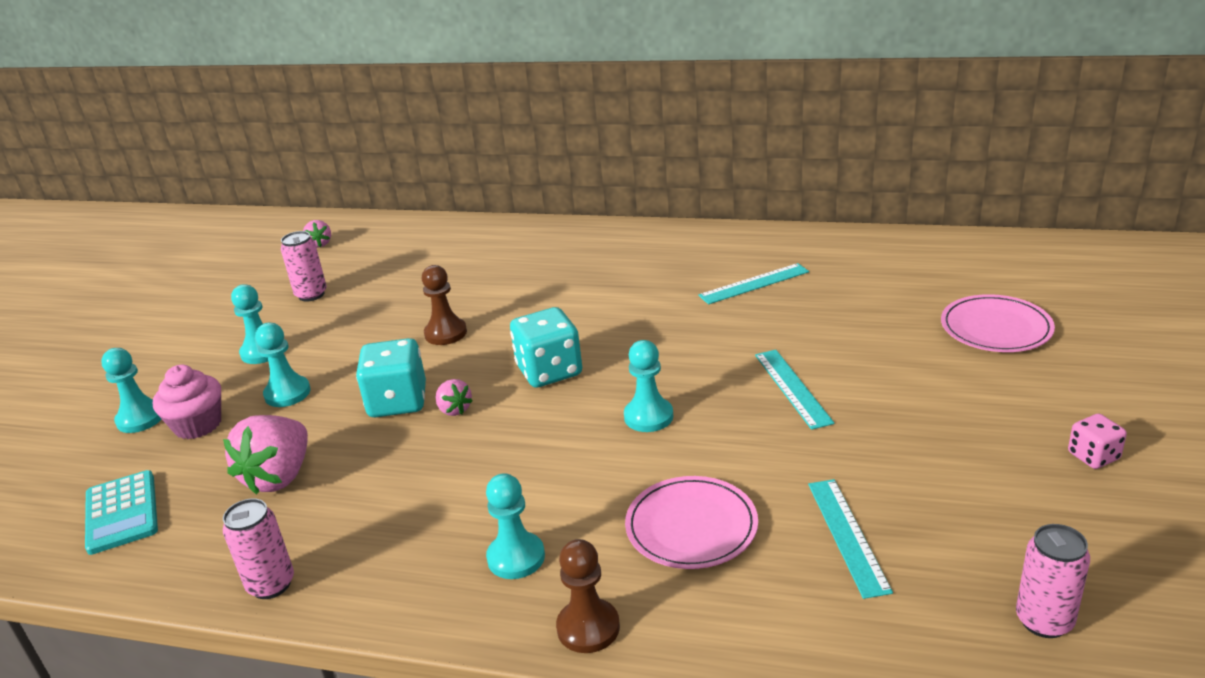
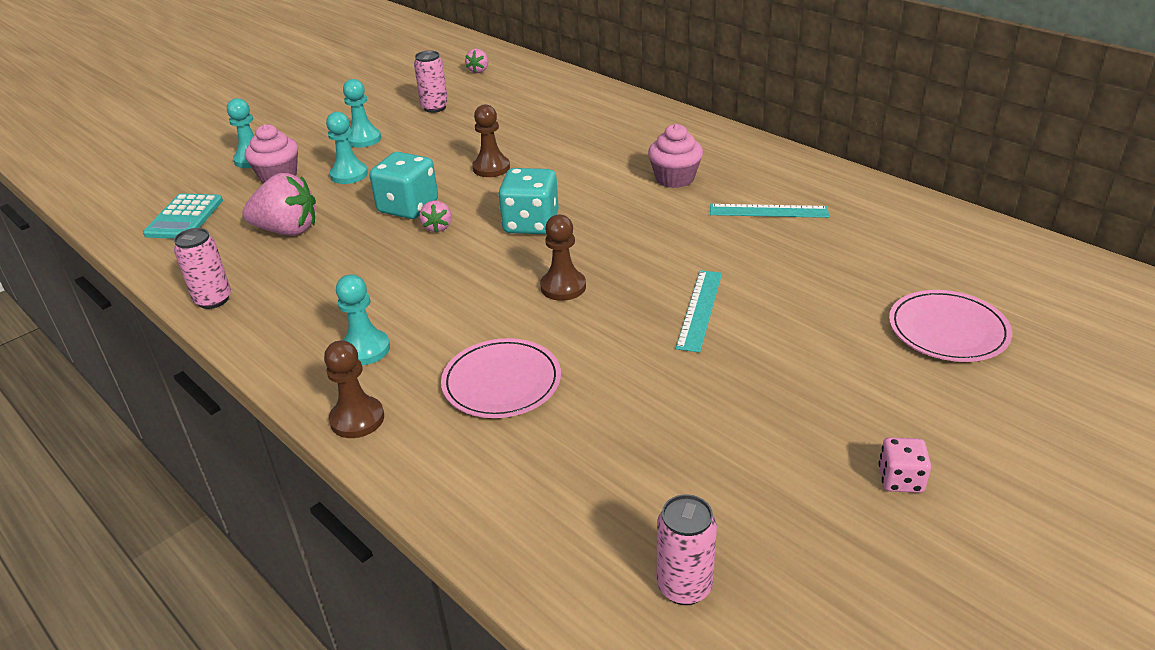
camera: 30 degrees right, 5 degrees up
pink strawberry [223,415,308,495] -> pink strawberry turned 135 degrees counterclockwise [242,173,316,236]
turquoise pawn [624,340,673,432] -> brown pawn [540,215,586,301]
turquoise ruler [808,479,893,599] -> none
none -> pink cupcake [648,124,703,188]

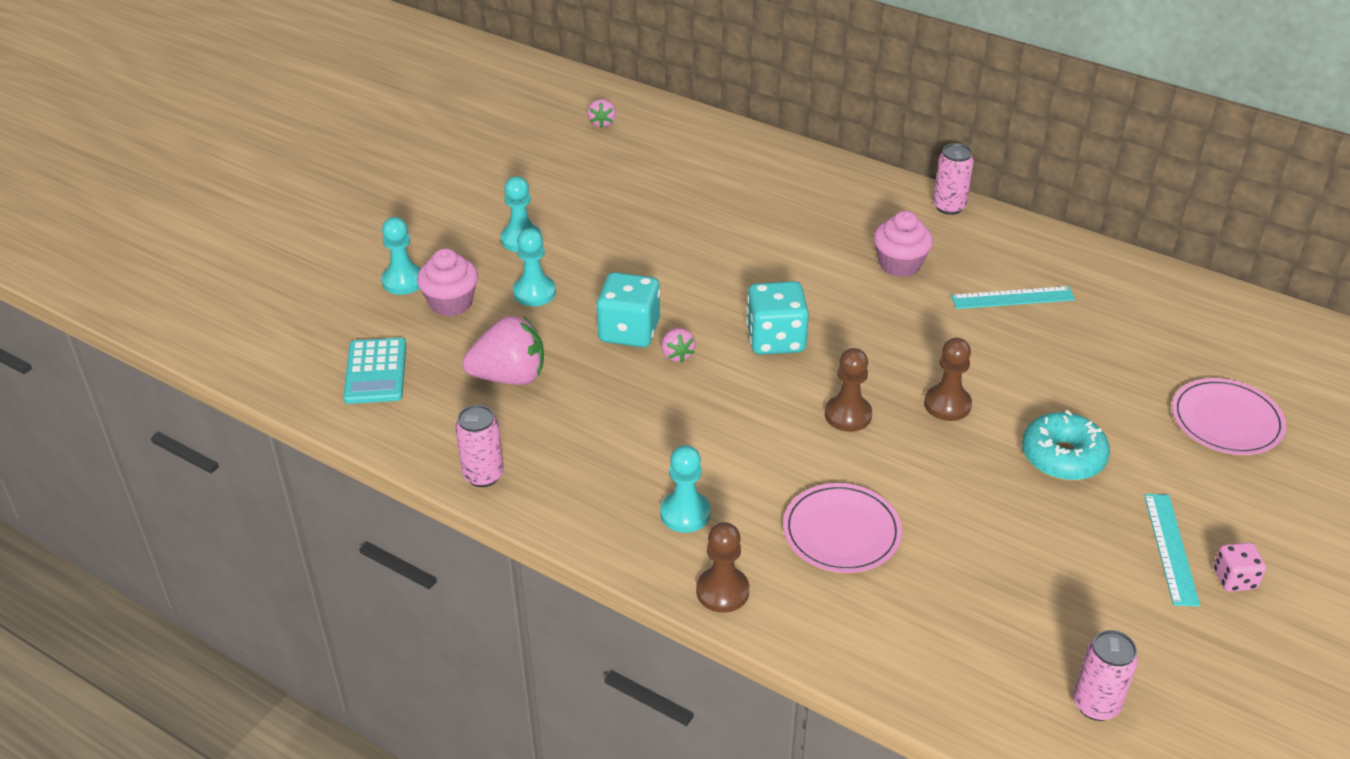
camera: 15 degrees left, 5 degrees up
pink can [414,51,448,113] -> pink can moved to [933,143,974,215]
brown pawn [472,104,510,177] -> brown pawn moved to [924,338,972,421]
turquoise ruler [676,270,722,353] -> turquoise ruler moved to [1144,494,1200,606]
none -> turquoise donut [1022,410,1110,481]

